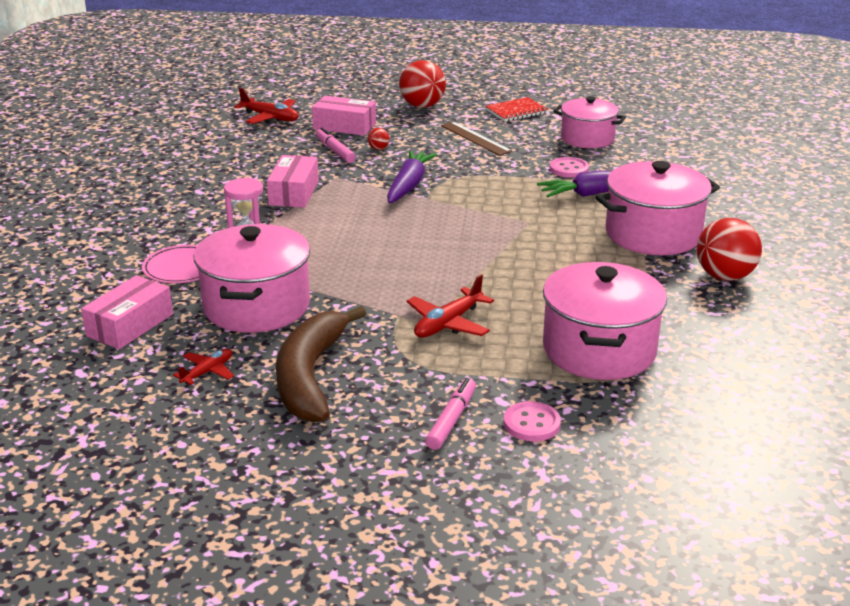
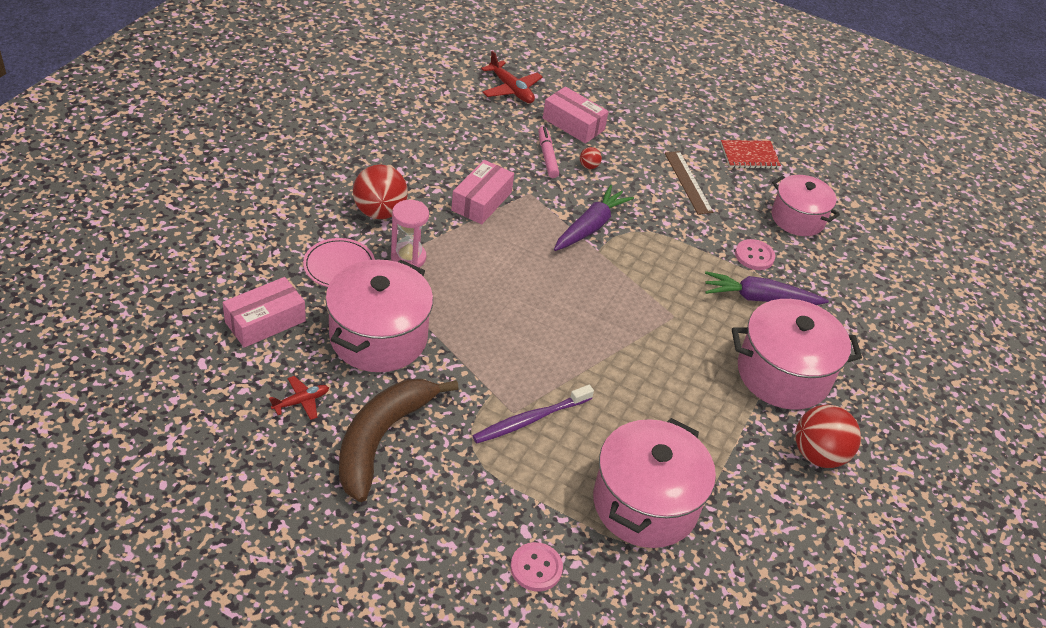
camera: 15 degrees right, 15 degrees up
red ball [399,60,446,108] -> red ball moved to [353,164,408,219]
red plane [407,274,494,338] -> purple toothbrush [472,385,594,443]
pink marker [425,378,476,450] -> none

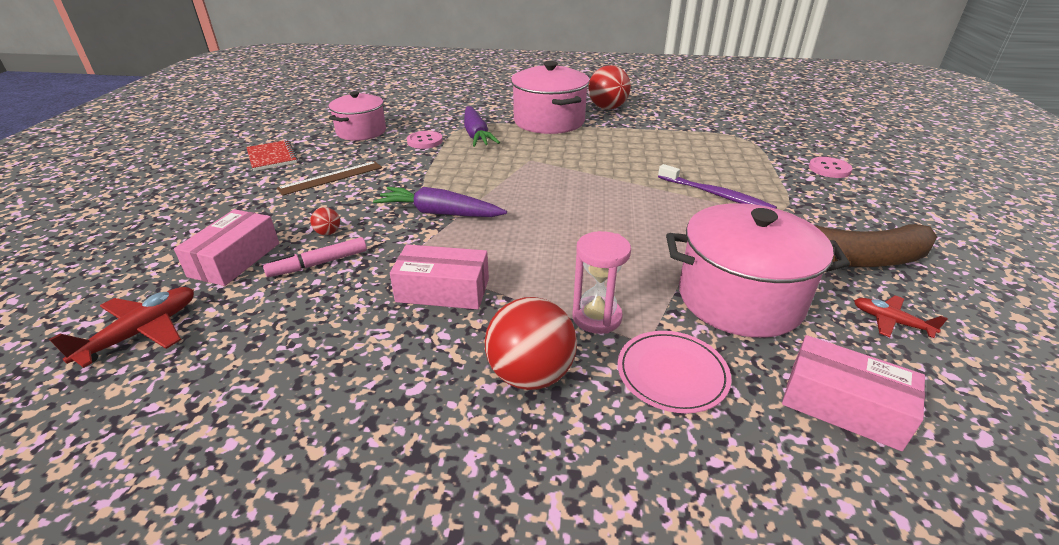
camera: 105 degrees left, 10 degrees down
pink pot [593,418,716,548] -> none

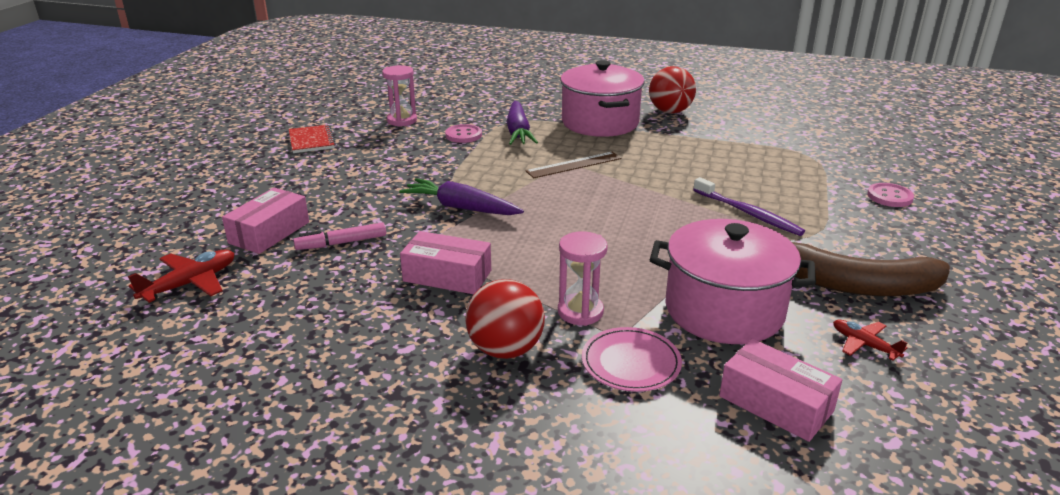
camera: 10 degrees right, 5 degrees down
brown ruler [277,161,382,196] -> brown ruler moved to [526,152,621,178]
red ball [310,207,340,235] -> none
pink pot [329,91,386,141] -> pink hourglass [382,65,417,127]

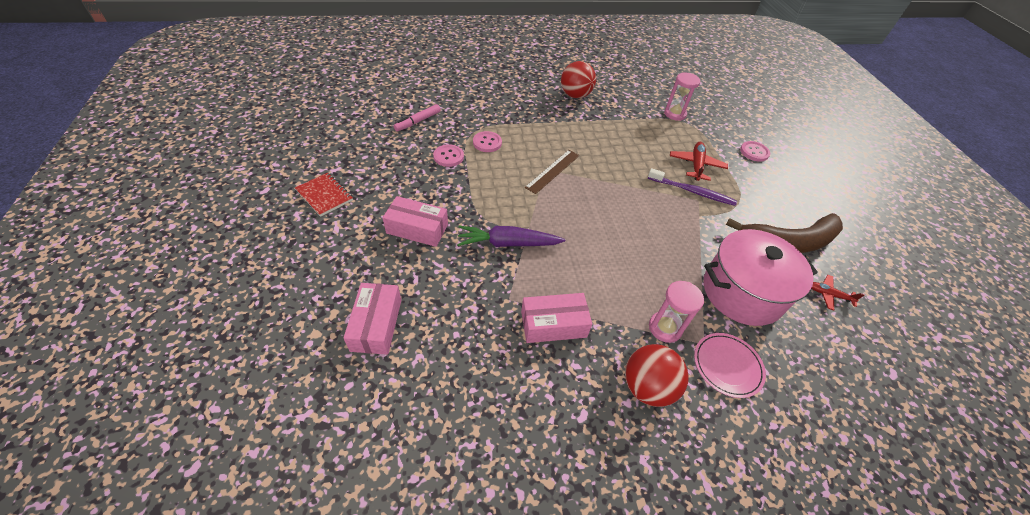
camera: 30 degrees left, 20 degrees up
red plane [128,250,235,303] -> red plane moved to [670,142,728,181]
pink marker [293,222,386,250] -> pink marker moved to [393,104,441,131]
pink hourglass [382,65,417,127] -> pink hourglass moved to [664,73,700,121]
purple carrot [506,101,538,145] -> pink button [473,131,502,152]
pink pot [560,60,645,137] -> none
pink box [719,339,842,442] -> pink box moved to [383,196,448,247]

